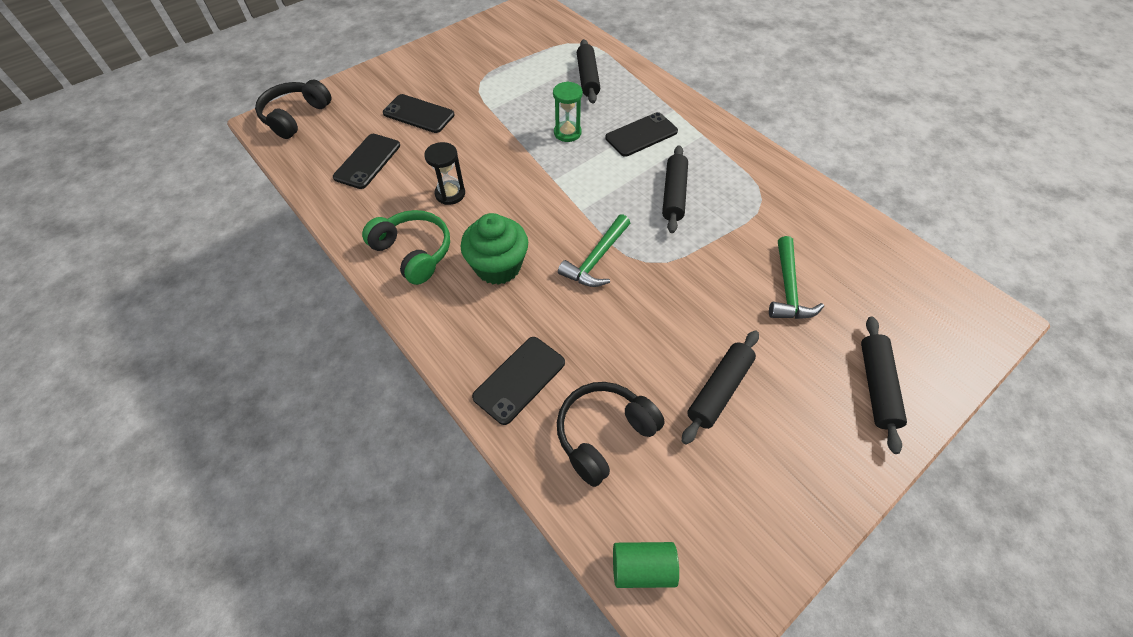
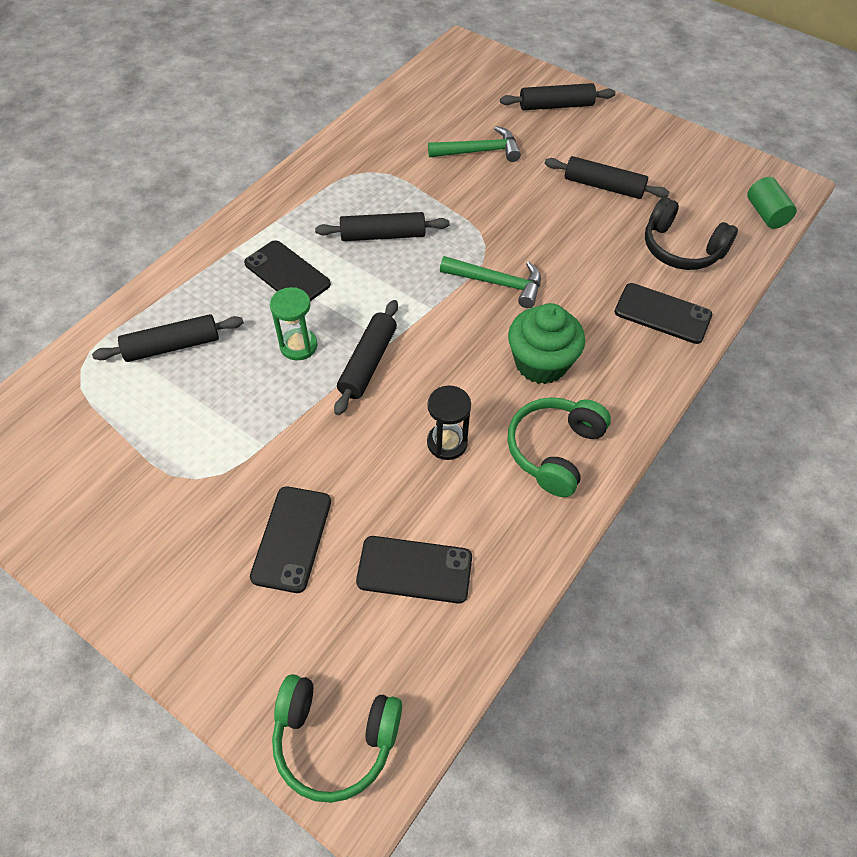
camera: 105 degrees left, 0 degrees up
black headphones [255,79,331,139] -> green headphones [272,674,402,803]
none -> black rolling pin [334,300,398,415]

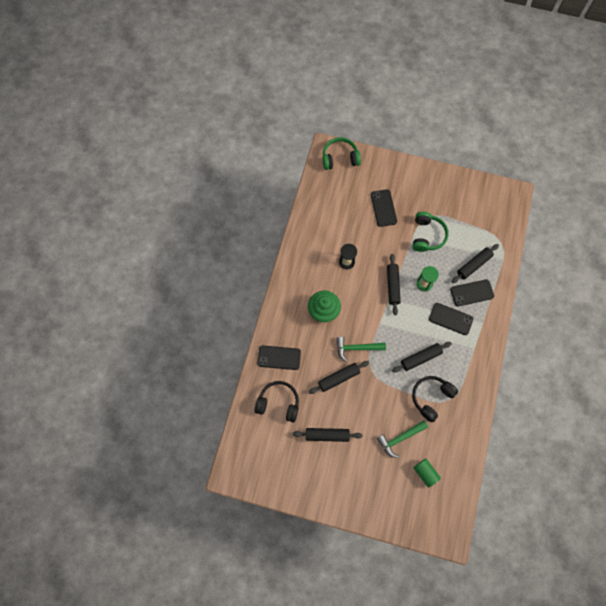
camera: 160 degrees right, 15 degrees up
black phone [356,536,472,603] -> black phone moved to [450,279,494,307]
black rolling pin [500,83,615,110] -> black rolling pin moved to [309,361,369,394]
green headphones [507,397,611,497] -> green headphones moved to [413,212,449,252]
green cylinder [747,177,797,229] -> green cylinder moved to [414,458,441,488]
none -> black headphones [412,376,458,422]

